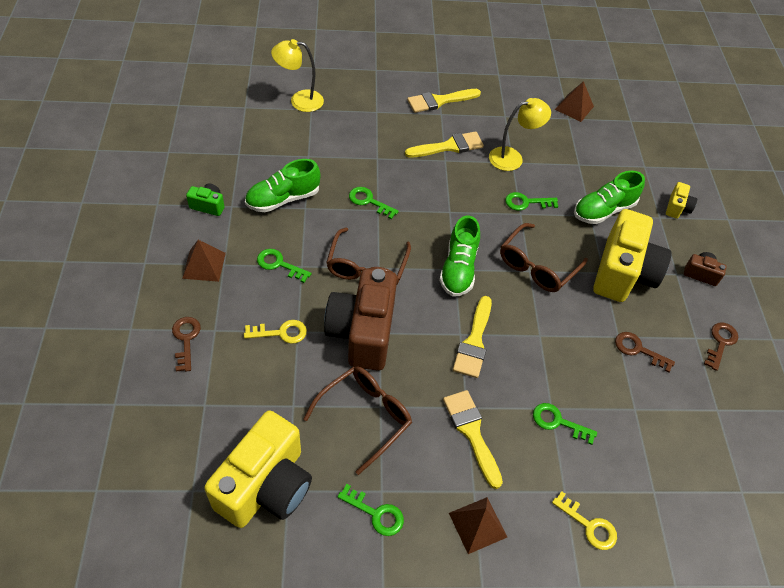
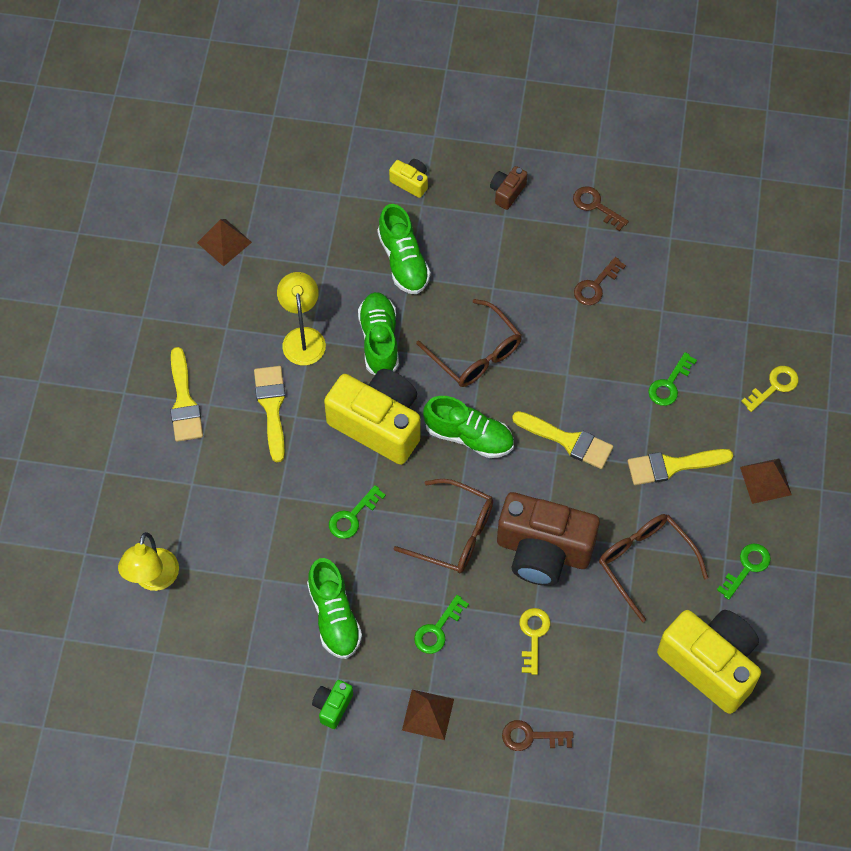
camera: 75 degrees left, 10 degrees up
green key [505,192,558,211] -> green shoe [358,292,399,375]
yellow camera [593,209,671,302] -> yellow camera moved to [324,369,421,465]

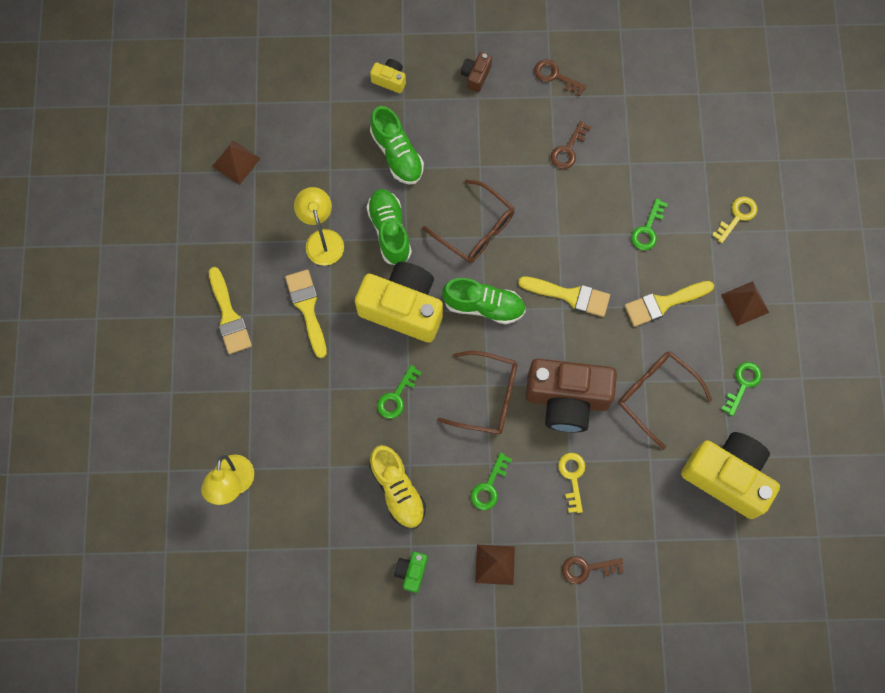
camera: 10 degrees left, 10 degrees up
green shoe [307,558,362,659] -> yellow shoe [369,445,426,529]

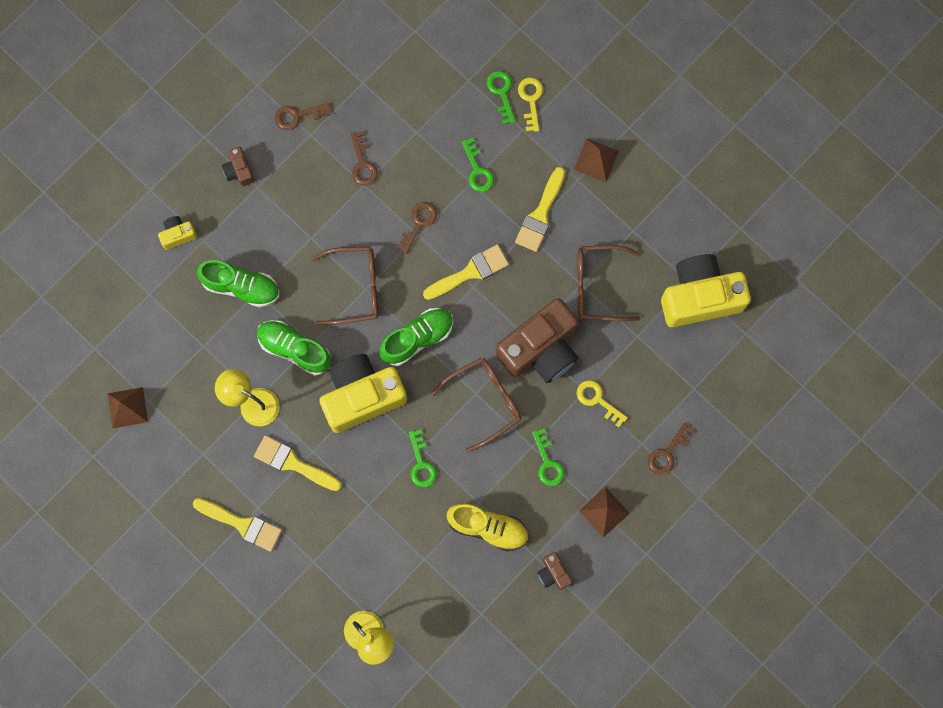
camera: 45 degrees left, 5 degrees up
green camera [394,552,428,593] -> brown camera [537,552,573,590]
green key [721,362,762,416] -> green key moved to [487,71,516,125]
none -> brown key [396,202,437,254]

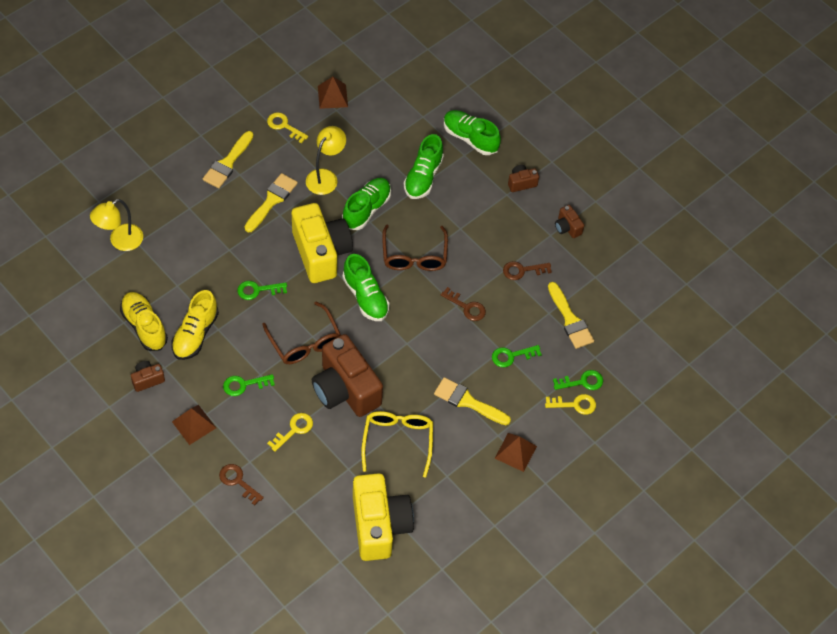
camera: 90 degrees right, 20 degrees down
yellow camera [158,216,197,250] -> green shoe [444,110,501,155]
brown key [275,102,331,130] -> brown camera [555,205,584,238]
yellow brush [423,244,509,300] -> yellow brush moved to [548,282,594,349]
brown glasses [577,245,641,321] -> yellow glasses [361,411,433,478]
none -> yellow shoe [120,292,168,351]
none -> yellow key [267,112,308,143]

